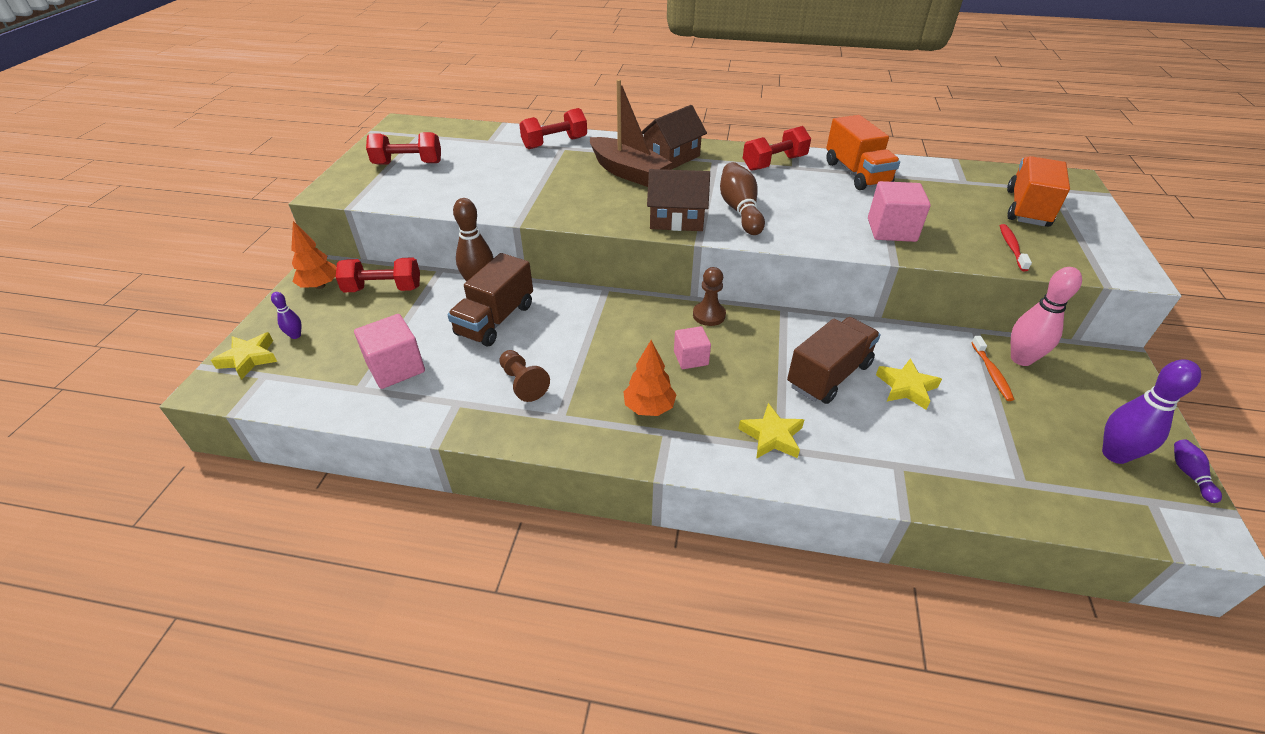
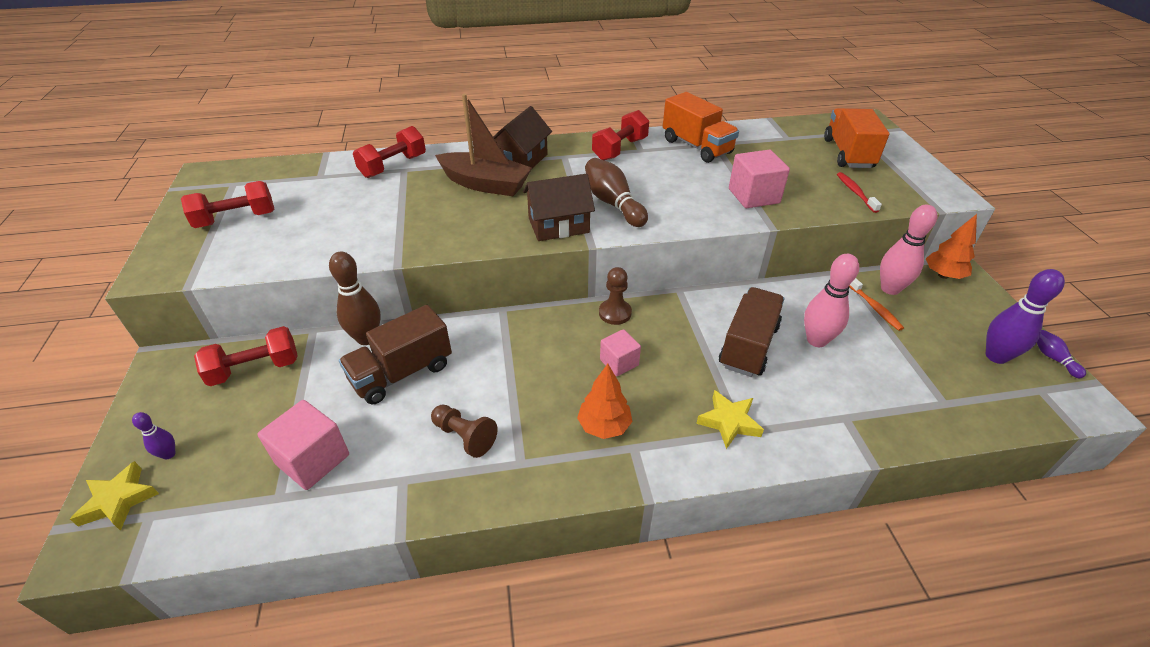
camera: 20 degrees left, 0 degrees up
orange tree [291,221,336,289] -> orange tree moved to [926,214,977,279]
brown truck [447,253,533,346] -> brown truck turned 45 degrees clockwise [339,305,452,404]
yellow star [876,359,942,410] -> pink bowling pin [804,254,859,347]

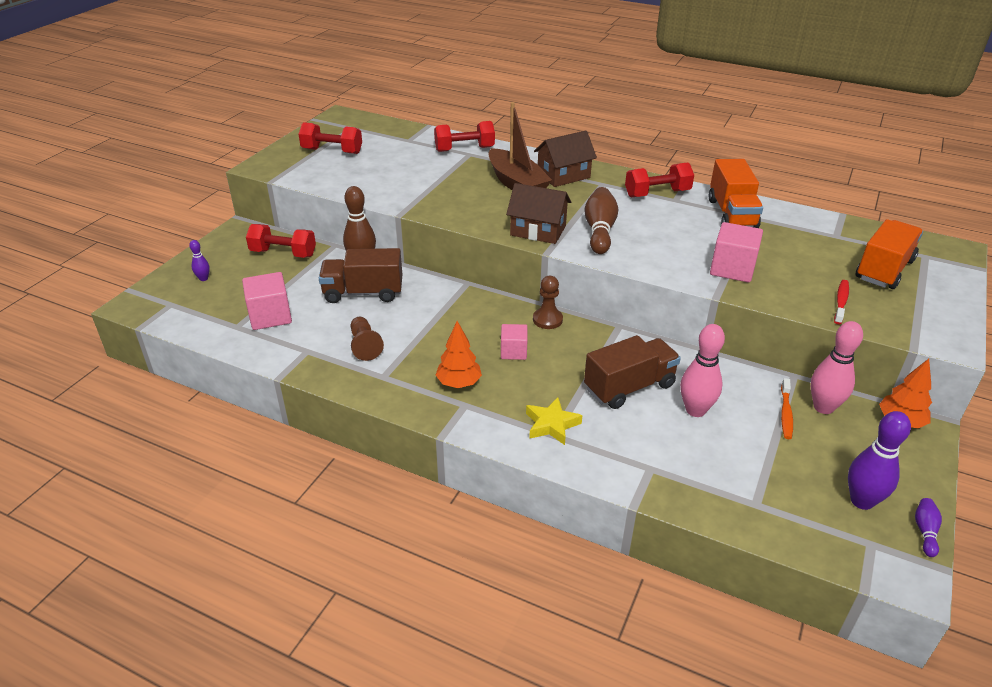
camera: 35 degrees right, 5 degrees down
yellow star [70,461,159,531] -> none

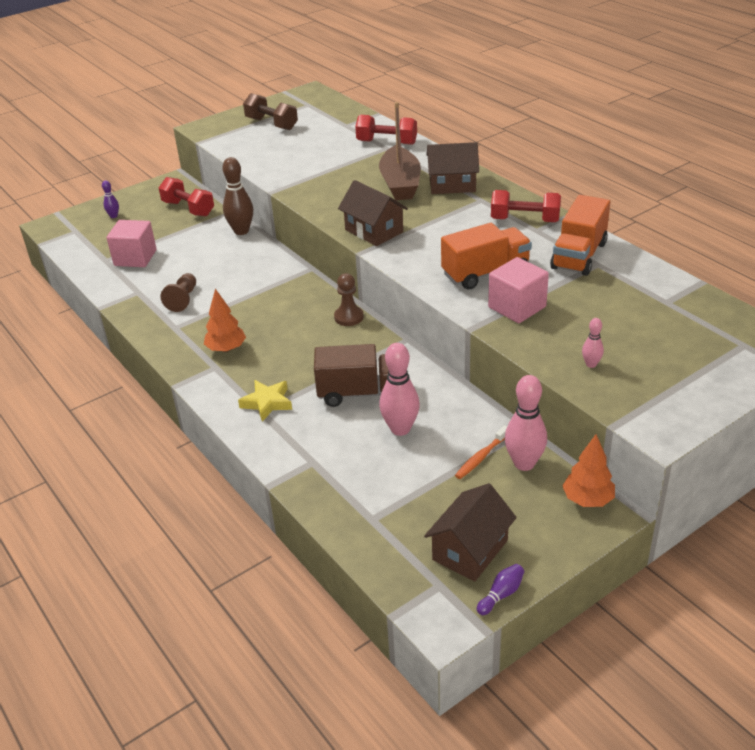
camera: 30 degrees right, 0 degrees up
red dumbbell [299,122,362,154] -> brown dumbbell [243,93,298,130]
brown truck [319,248,402,303] -> none
pink cube [501,324,527,360] -> none
brown bowling pin [584,187,618,254] -> none
red toothbrush [834,280,849,325] -> pink bowling pin [582,318,604,368]
purple bowling pin [848,411,911,510] -> brown house [424,483,517,582]
orange truck [856,219,923,289] -> orange truck moved to [441,223,532,290]

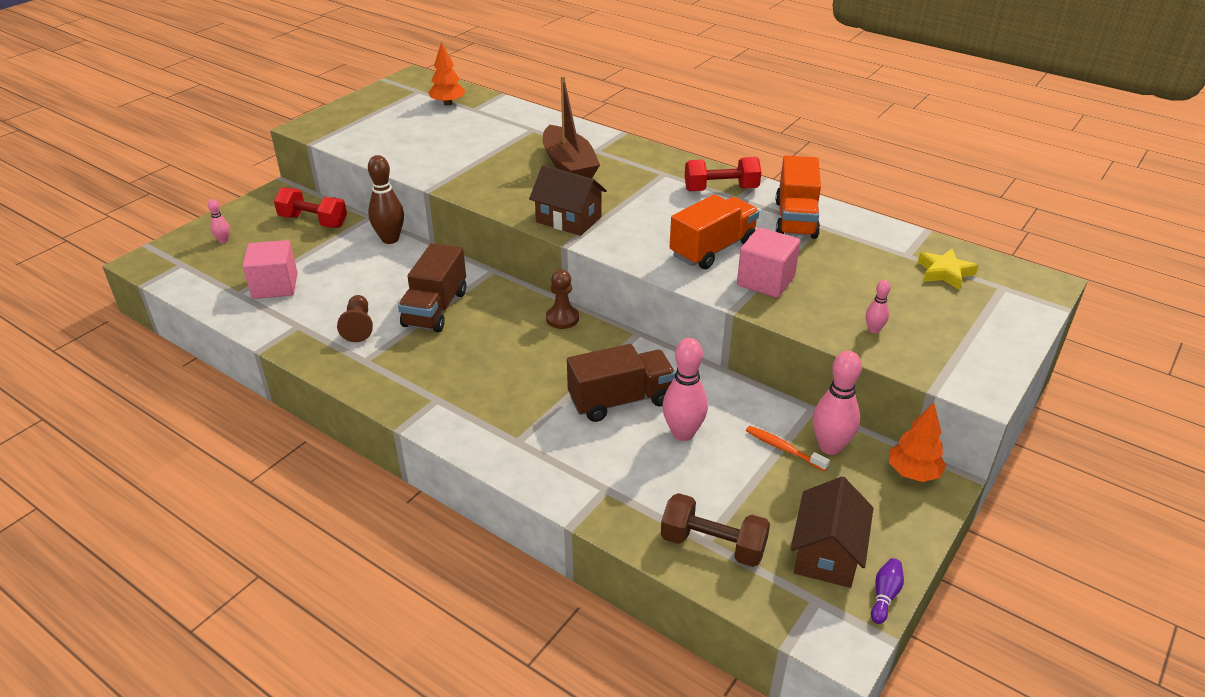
camera: 20 degrees left, 0 degrees up
purple bowling pin [102,181,119,218] -> pink bowling pin [208,199,230,243]
orange tree [204,289,246,352] -> orange tree moved to [428,42,465,106]
yellow star [238,380,292,422] -> yellow star moved to [918,249,978,290]
brown dumbbell [243,93,298,130] -> brown dumbbell moved to [661,493,770,567]
red dumbbell [355,115,417,145] -> none
brown house [426,142,479,194] -> none
orange toothbrush [455,425,507,479] -> orange toothbrush turned 105 degrees clockwise [746,426,830,471]
none -> brown truck [398,243,466,332]

